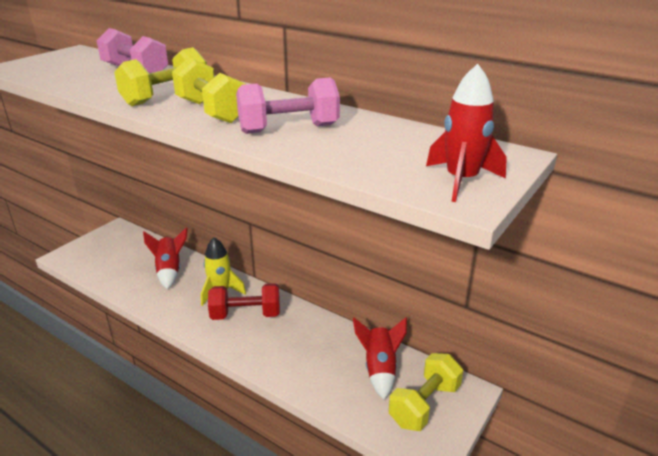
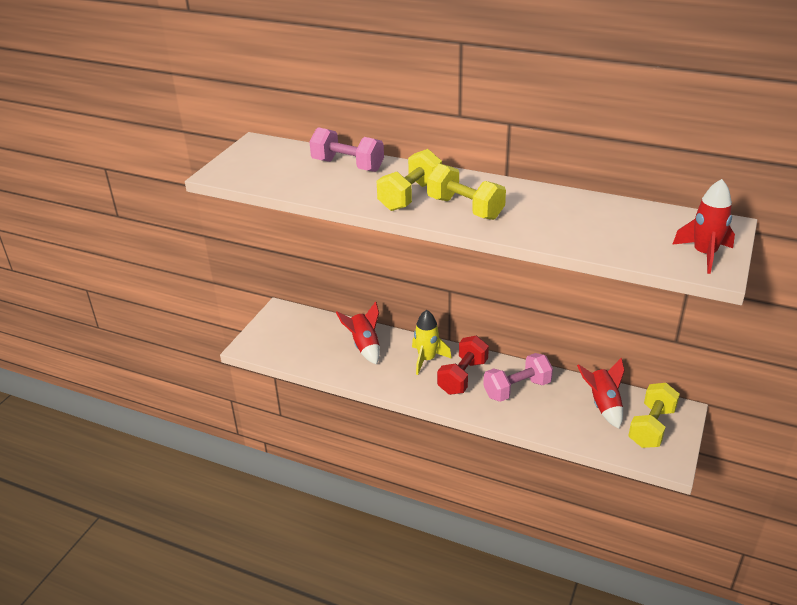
camera: 10 degrees left, 5 degrees up
red dumbbell [208,283,280,320] -> red dumbbell turned 45 degrees counterclockwise [437,336,489,395]
pink dumbbell [236,77,340,134] -> pink dumbbell moved to [483,353,553,402]

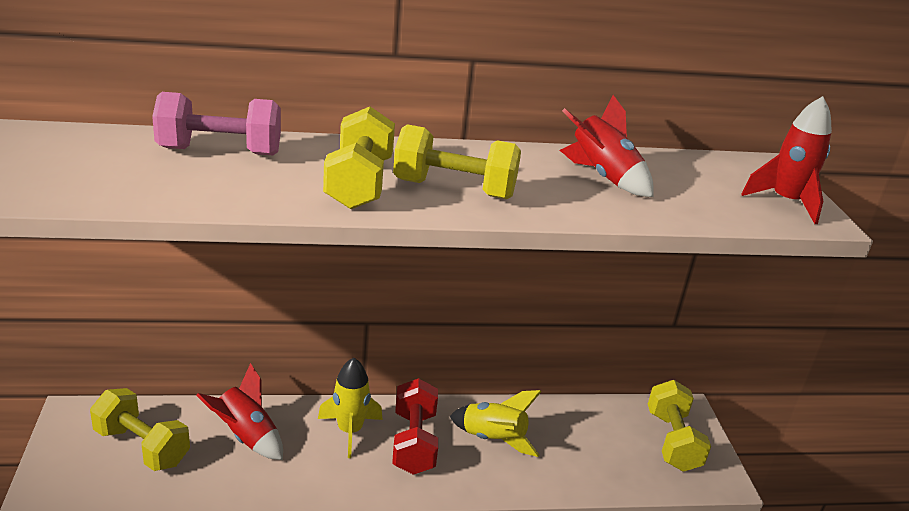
camera: 35 degrees left, 5 degrees down
pink dumbbell [483,353,553,402] -> yellow rocket [450,390,541,457]
red rocket [577,358,625,429] -> red rocket moved to [560,95,654,197]
none -> yellow dumbbell [90,388,190,471]

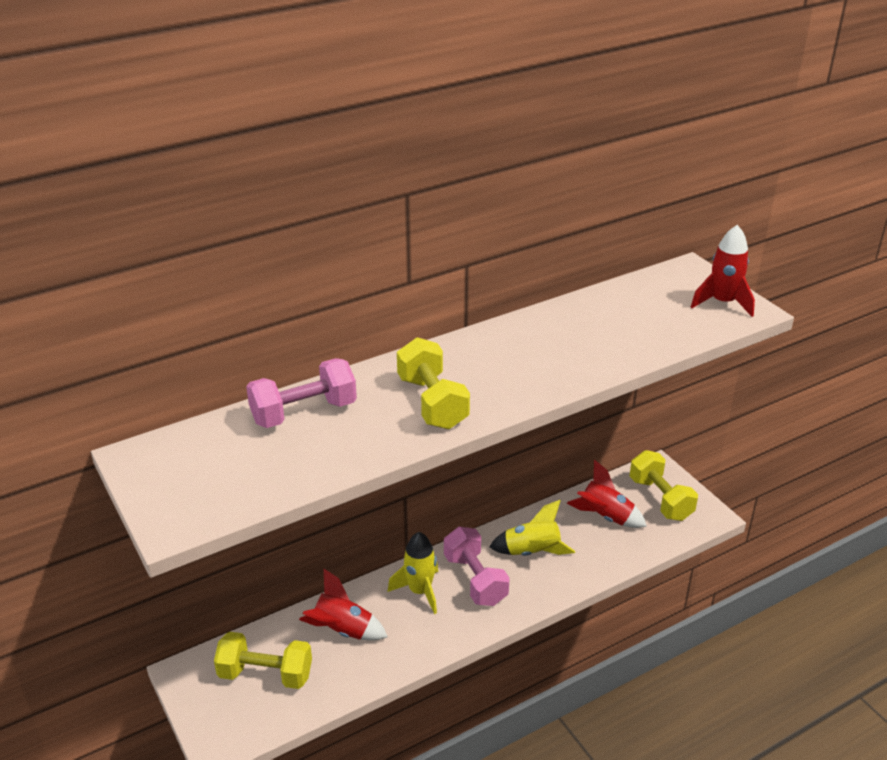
camera: 20 degrees left, 5 degrees up
red dumbbell [392,378,438,475] -> pink dumbbell [444,527,510,606]
yellow dumbbell [393,124,521,199] -> none
red rocket [560,95,654,197] -> red rocket moved to [567,460,647,528]

